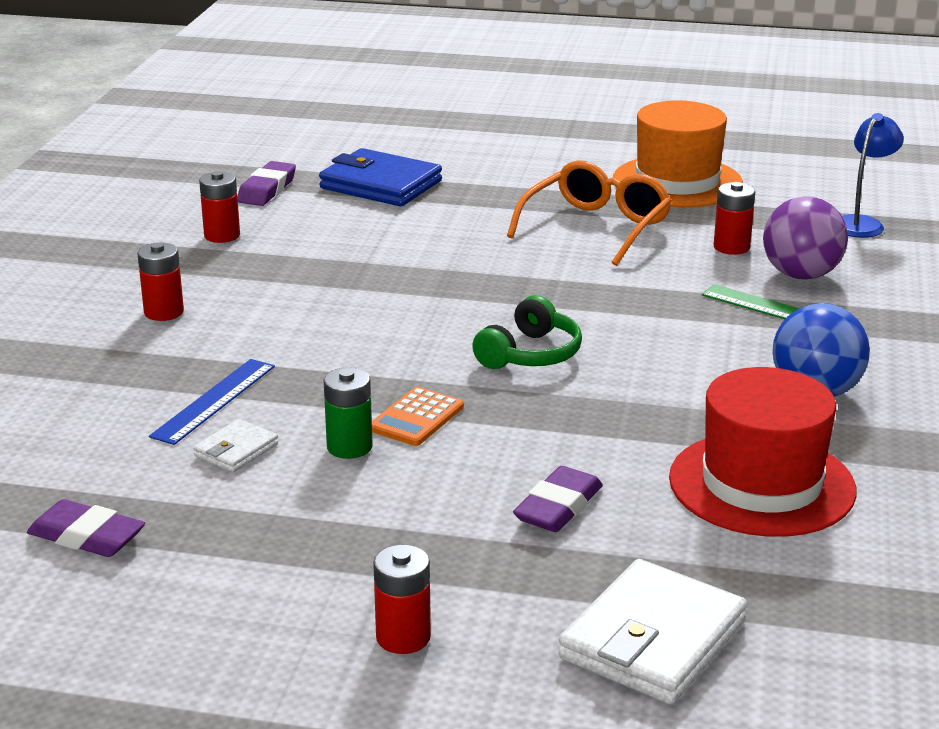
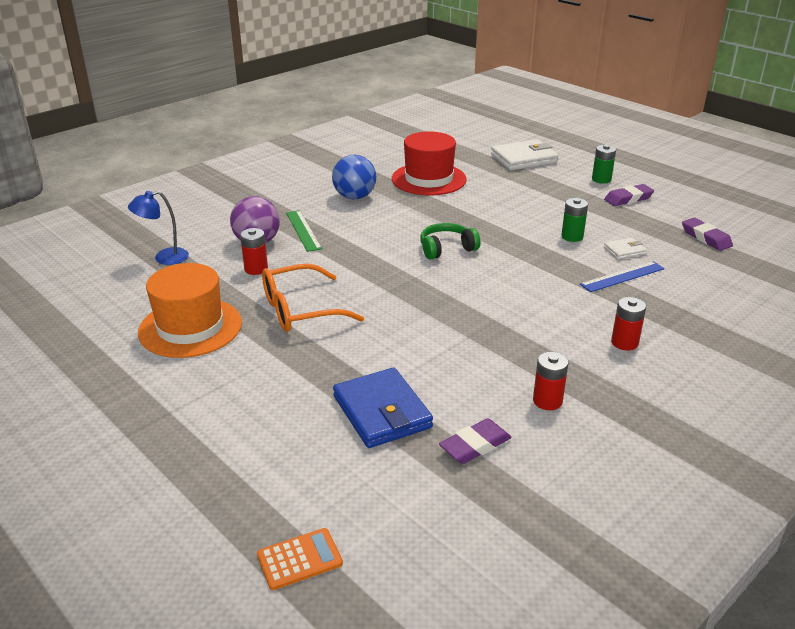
camera: 145 degrees left, 5 degrees up
orange calculator [372,387,464,446] -> orange calculator moved to [257,528,343,590]
red battery [373,545,431,654] -> green battery [592,144,616,184]
purple eraser [513,466,603,532] -> purple eraser moved to [604,184,654,206]

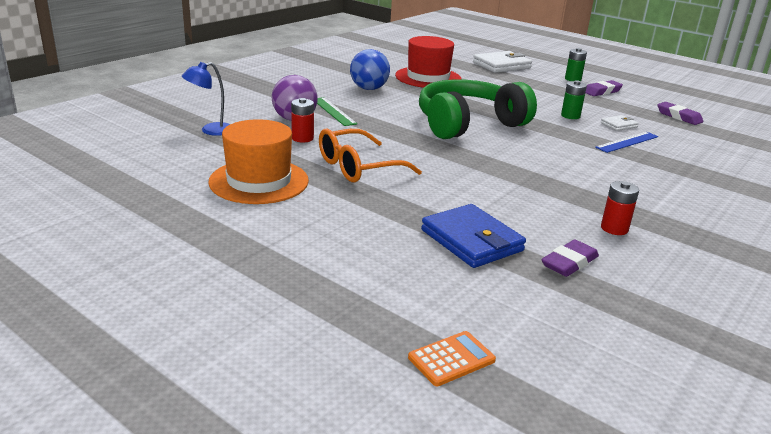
camera: 10 degrees left, 5 degrees down
green headphones [420,223,480,260] -> green headphones [419,79,537,139], size x2.13
red battery [611,297,646,350] -> none

